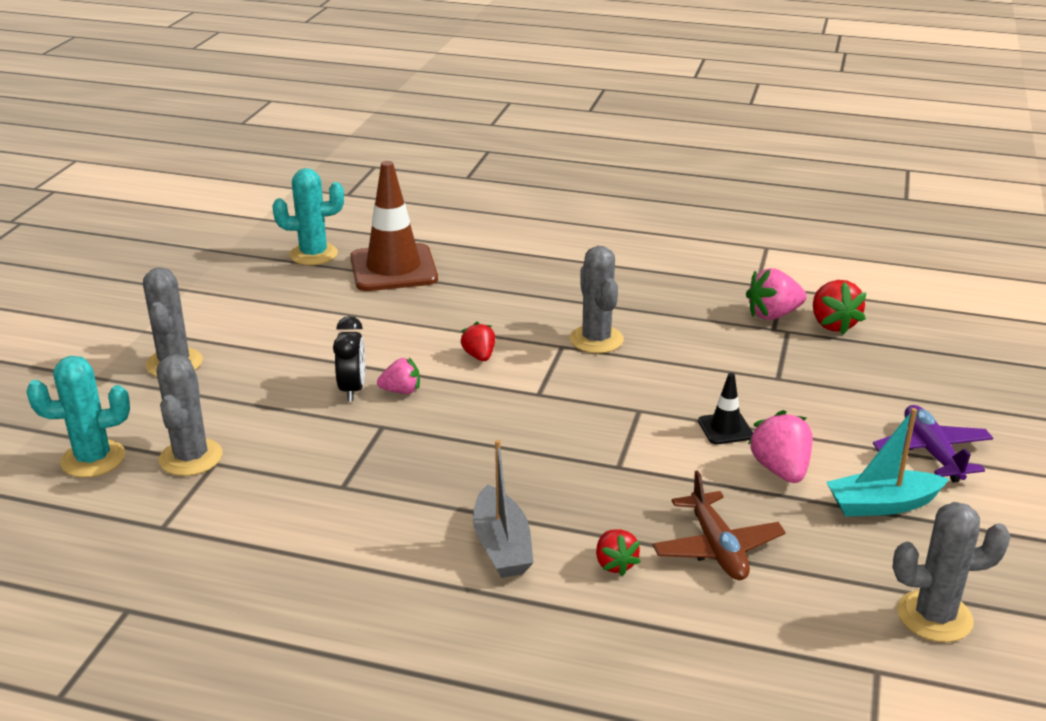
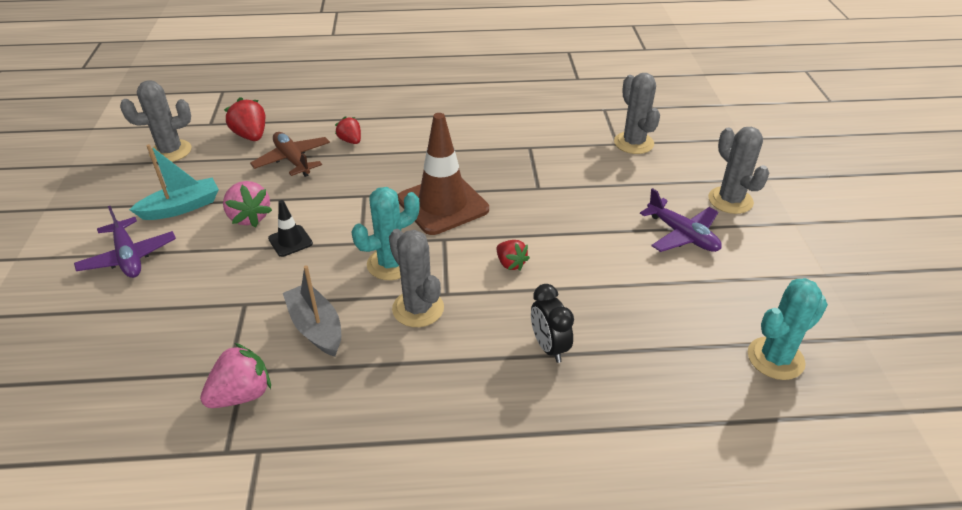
camera: 160 degrees right, 10 degrees up
turquoise cactus [27,356,130,478] -> turquoise cactus moved to [351,187,420,280]
black clock [333,316,365,401] -> black clock moved to [531,284,574,363]
brown traffic cone [350,161,438,291] -> brown traffic cone moved to [398,113,489,235]
pink strawberry [377,358,420,394] -> none
grey boat [473,440,534,578] -> grey boat moved to [283,265,341,357]
red strawberry [813,280,866,335] -> red strawberry moved to [224,97,265,141]
none -> purple plane [640,188,722,252]

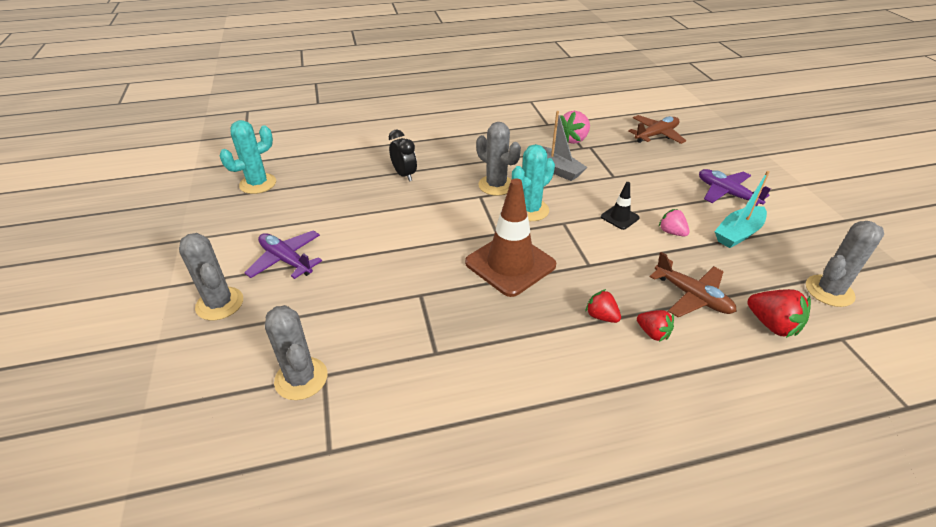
camera: 170 degrees right, 0 degrees up
pink strawberry [223,181,272,227] -> pink strawberry [659,209,690,236], size x0.65
red strawberry [497,240,530,271] -> red strawberry moved to [585,289,621,323]
none -> brown plane [628,115,686,144]

